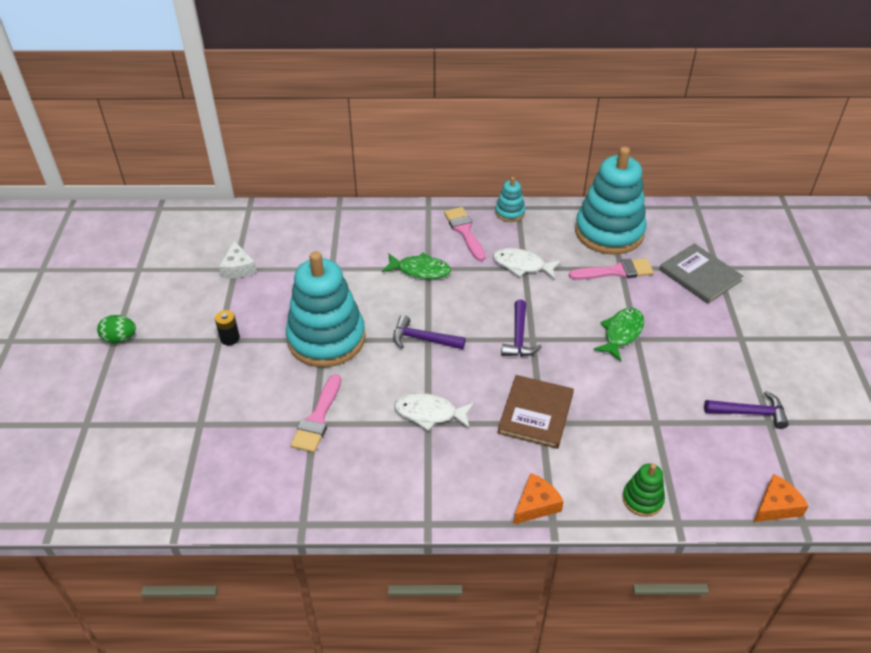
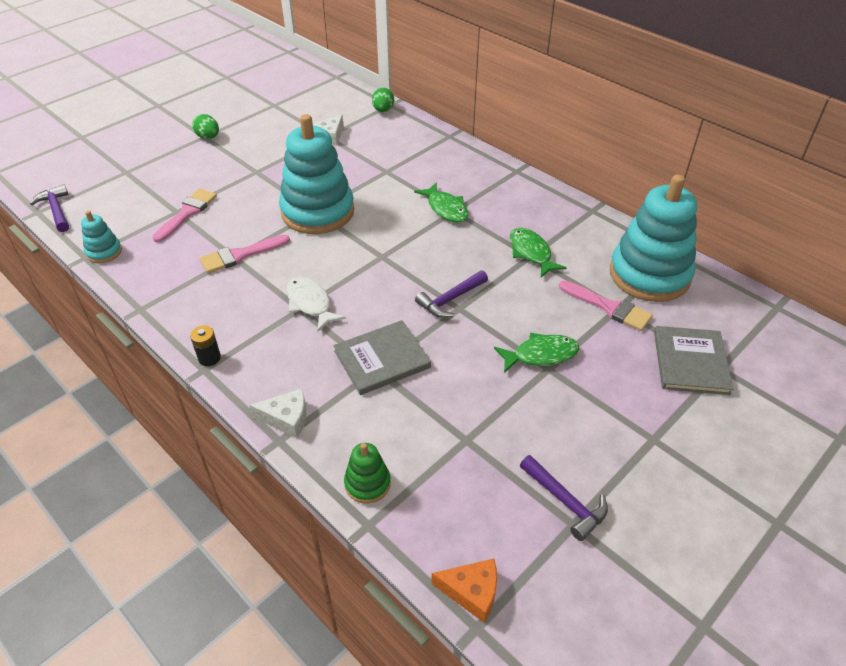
camera: 45 degrees right, 0 degrees up
black battery [215,310,240,345] -> black battery moved to [190,326,221,366]
purple hammer [393,315,466,349] -> purple hammer moved to [30,184,69,232]
pink brush [444,207,486,261] -> pink brush moved to [152,189,217,242]
white fish [493,248,561,280] -> green fish [510,228,567,277]
turquoise stacking toy [495,177,525,222] -> turquoise stacking toy moved to [81,211,122,263]
brown book [498,375,574,449] -> grey book [334,320,431,395]
orange cheese [513,473,564,525] -> white cheese [250,388,307,438]
none -> green egg [372,87,394,112]

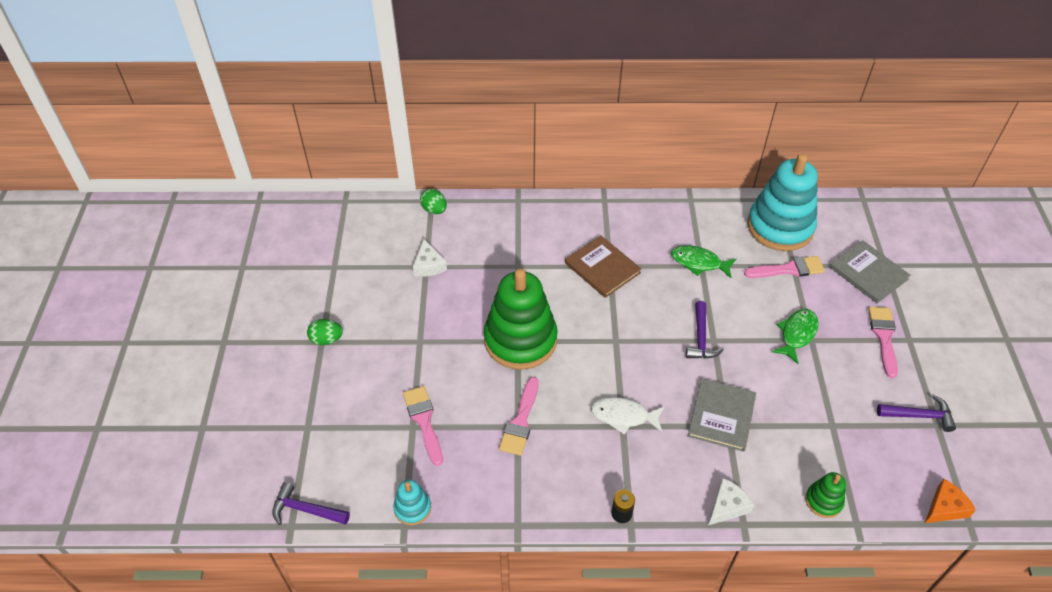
camera: 45 degrees left, 5 degrees up
turquoise stacking toy [279,114,354,234] -> green stacking toy [484,269,558,370]
green fish [414,182,469,223] -> brown book [565,235,642,298]
none -> pink brush [868,307,898,378]

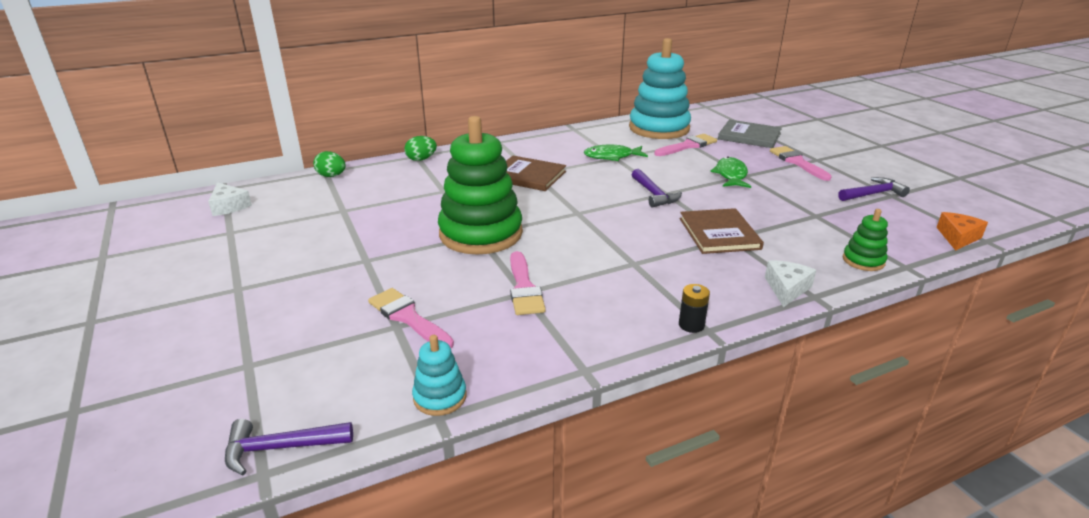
camera: 25 degrees left, 20 degrees down
green egg [307,319,343,345] -> green egg moved to [404,136,437,161]
white cheese [413,239,447,277] -> white cheese moved to [208,182,252,216]
white fish [591,397,665,434] -> none
grey book [688,378,756,452] -> brown book [680,208,764,254]

